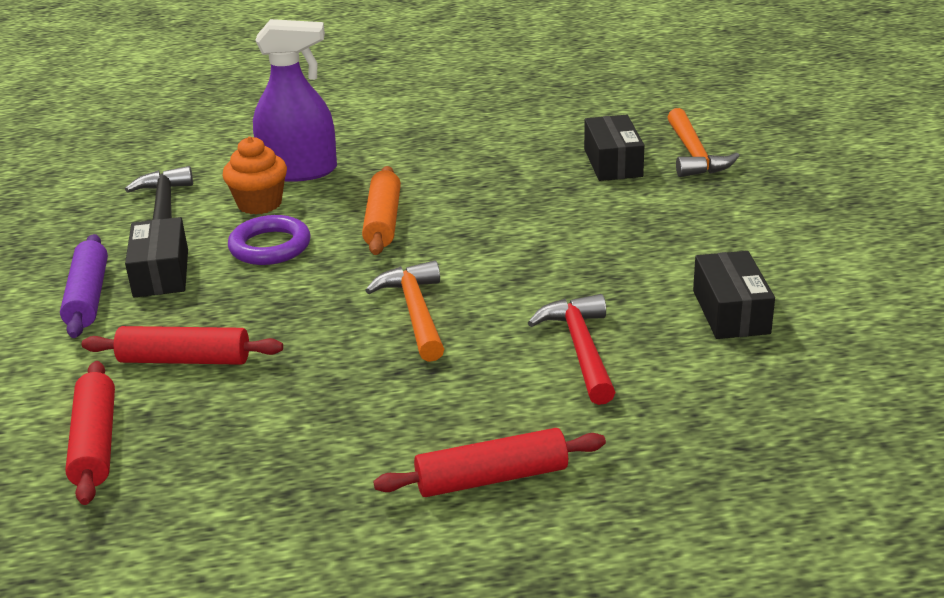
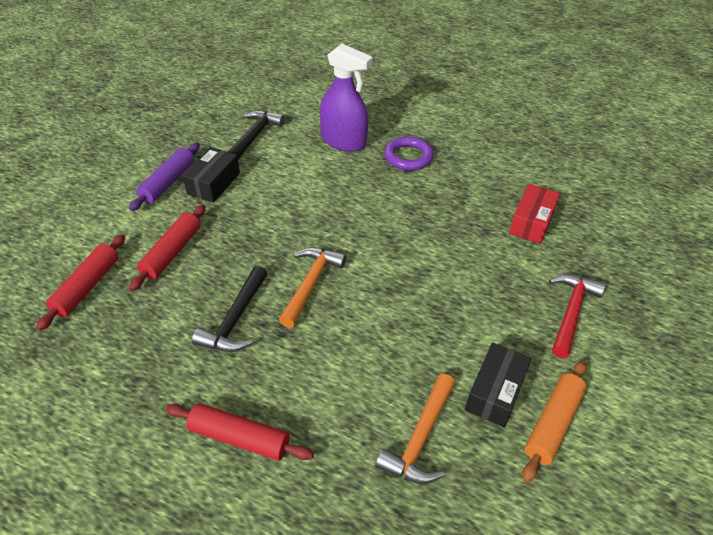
camera: 30 degrees right, 15 degrees up
red rolling pin [82,326,283,365] -> red rolling pin turned 75 degrees clockwise [129,205,206,291]
orange cupcake [223,136,287,215] -> none
purple ring [228,215,311,265] -> purple ring moved to [384,136,434,171]
orange rolling pin [362,166,401,255] -> orange rolling pin moved to [522,361,587,483]
red hammer [528,294,616,405] -> red hammer moved to [549,274,606,358]
black box [584,115,644,181] -> red box [509,184,560,244]
orange hammer [667,108,740,177] -> orange hammer moved to [375,374,455,484]
none -> black hammer [192,266,268,352]

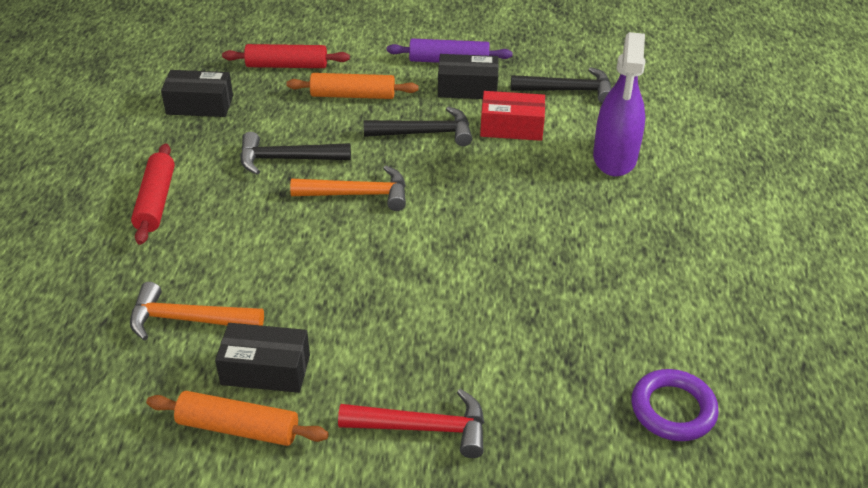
camera: 70 degrees right, 5 degrees down
red rolling pin [129,205,206,291] -> orange rolling pin [286,73,419,99]
purple ring [384,136,434,171] -> purple ring moved to [632,369,719,441]
red box [509,184,560,244] -> red box moved to [480,91,545,141]
none -> black box [161,70,233,117]
none -> black hammer [364,106,472,146]

